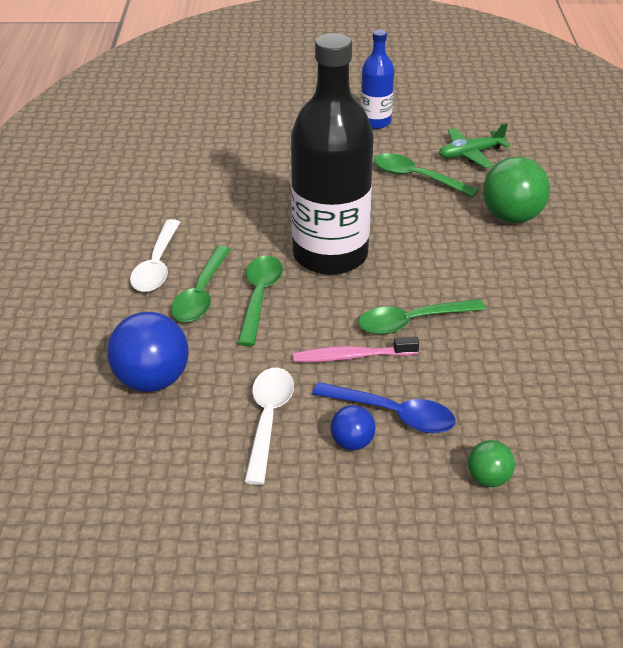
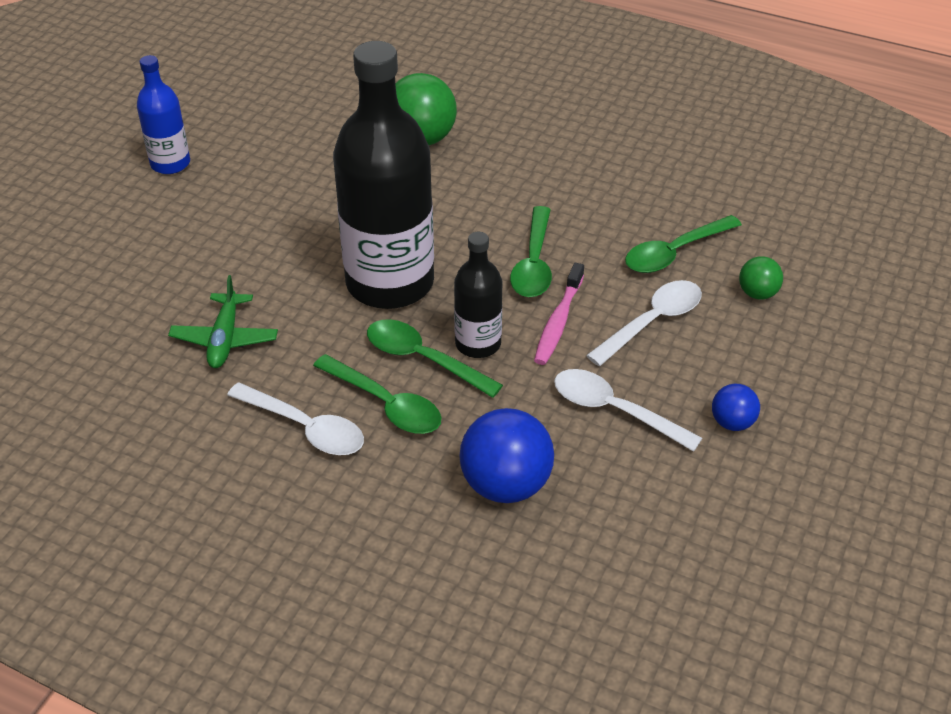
camera: 65 degrees left, 5 degrees up
blue spoon [312,382,456,433] -> white spoon [586,280,702,366]
blue ball [330,405,376,450] -> blue ball moved to [712,384,760,431]
green spoon [374,153,479,197] -> green spoon moved to [625,215,742,273]
green plane [439,123,511,168] -> green plane moved to [168,275,278,368]
none -> black bottle [454,232,502,358]

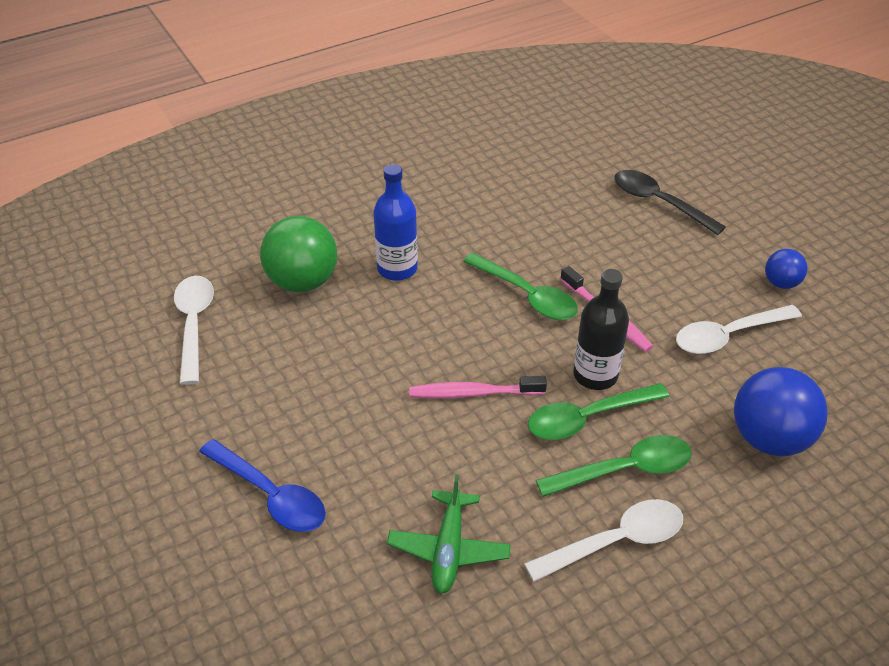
camera: 55 degrees left, 0 degrees up
blue bottle [137,55,190,174] -> blue bottle moved to [373,164,418,281]
green plane [168,275,278,368] -> green plane turned 60 degrees clockwise [387,474,511,594]
black bottle [333,41,434,309] -> pink toothbrush [409,376,547,399]
white spoon [586,280,702,366] -> white spoon moved to [174,276,214,385]
green spoon [625,215,742,273] -> none
green ball [739,256,783,299] -> black spoon [615,170,726,235]
none -> blue spoon [199,439,326,532]

